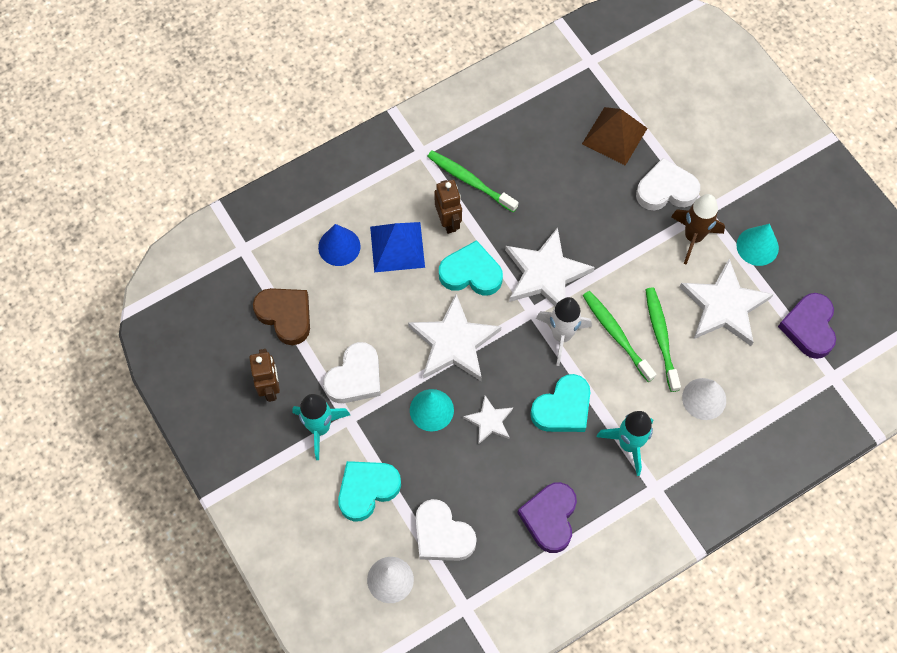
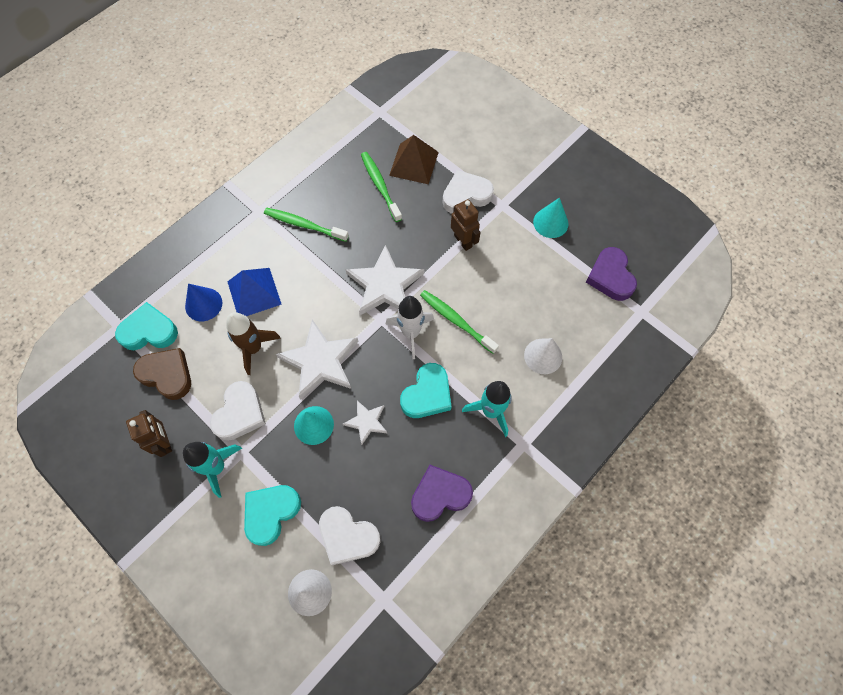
camera: 15 degrees left, 0 degrees up
brown robot [434,180,462,234] -> brown robot moved to [451,199,481,251]
turquoise heart [439,240,503,296] -> turquoise heart moved to [115,302,178,350]
purple heart [517,482,577,553] -> purple heart turned 75 degrees clockwise [411,465,473,522]
green toothbrush [645,287,681,392] -> green toothbrush moved to [361,152,402,222]
brown rocket [671,194,725,264] -> brown rocket moved to [226,312,281,375]
white star [680,259,774,346] -> none

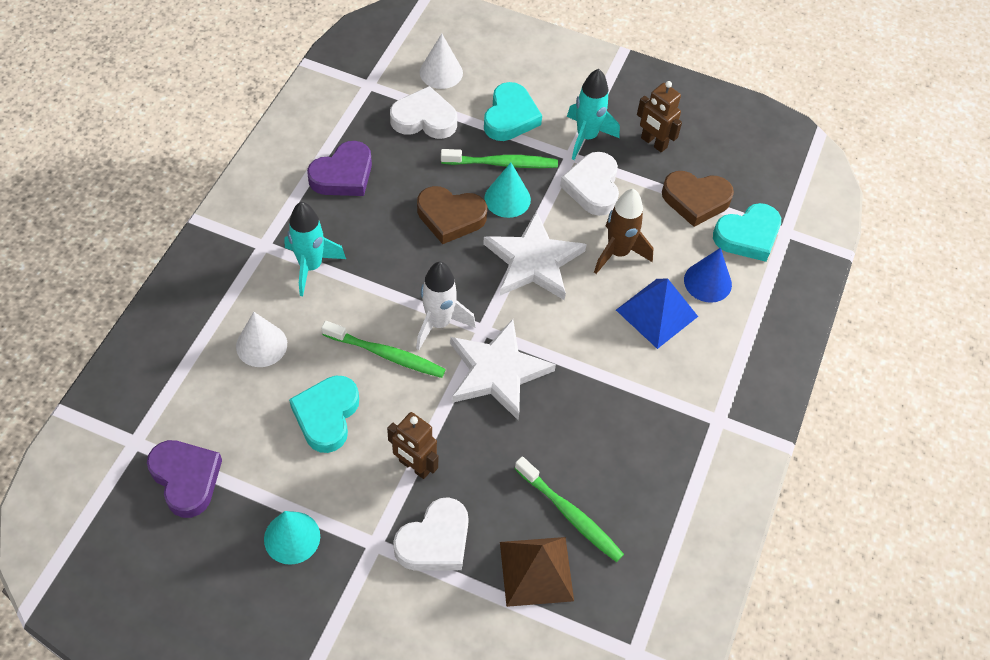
camera: 155 degrees right, 10 degrees down
green toothbrush [264,207,349,242] -> green toothbrush moved to [441,149,558,168]
white star [343,401,387,445] -> brown heart [417,186,487,244]
turquoise heart [400,363,452,418] -> turquoise heart moved to [289,376,359,453]

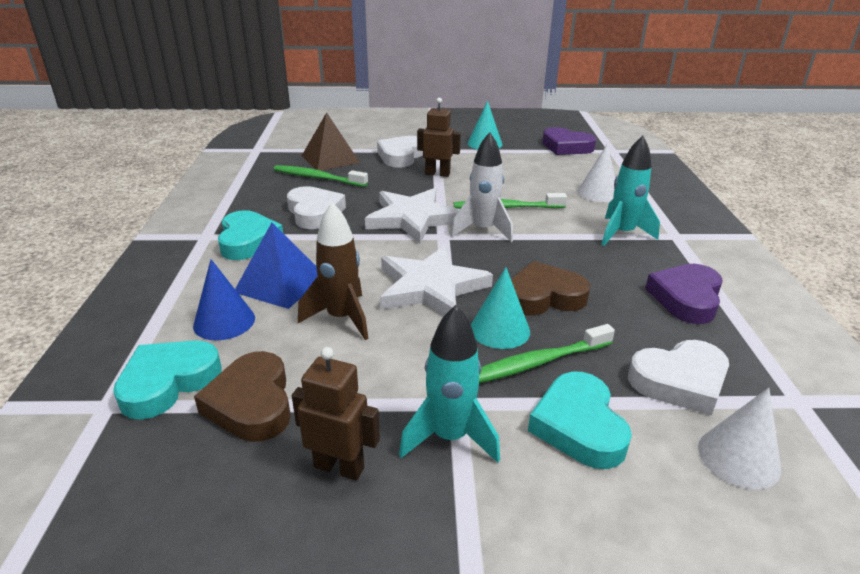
camera: 160 degrees right, 25 degrees down
turquoise heart [289,376,359,453] -> turquoise heart moved to [218,210,283,260]
white heart [560,152,619,216] -> white heart moved to [287,186,346,229]
brown heart [662,171,734,227] -> brown heart turned 90 degrees counterclockwise [194,351,291,442]

